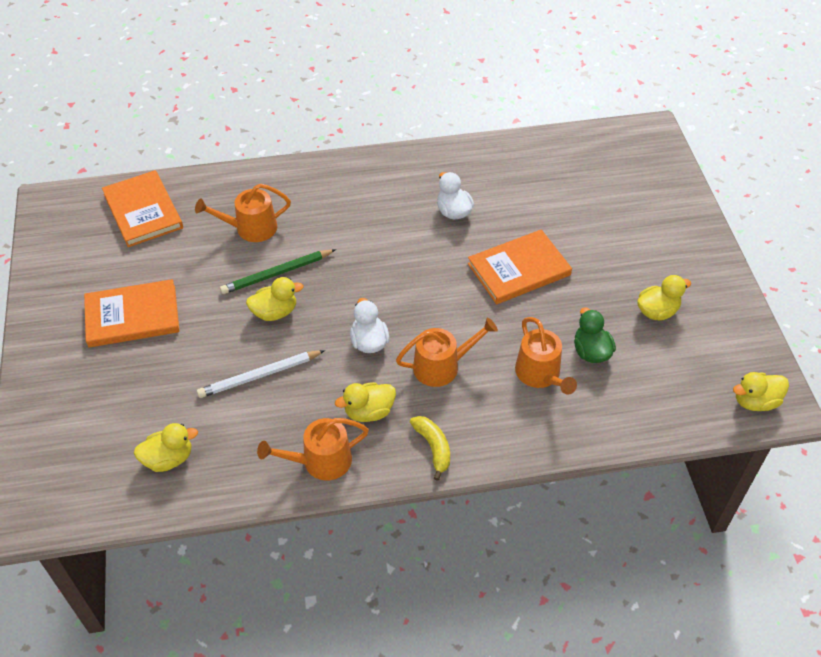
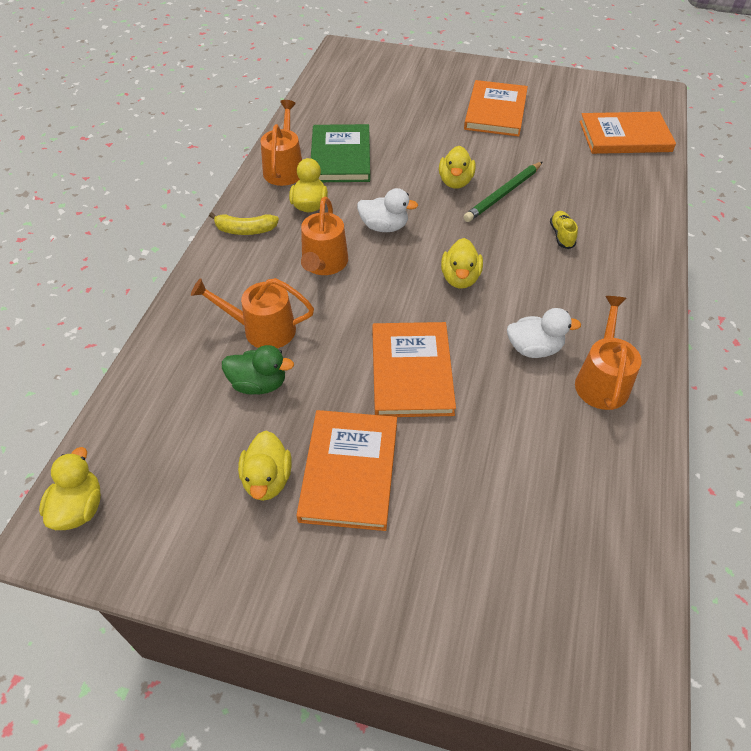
camera: 115 degrees right, 0 degrees up
yellow duck [134,423,198,472] -> yellow duck moved to [441,238,483,289]
orange watering can [195,184,291,242] -> orange watering can moved to [575,296,642,410]
white pencil [197,350,325,398] -> none
green pencil [220,249,336,294] -> green pencil turned 135 degrees counterclockwise [463,162,543,222]
none -> orange book [297,410,397,531]
none -> green book [311,124,370,182]
none -> yellow shoe [550,211,578,249]

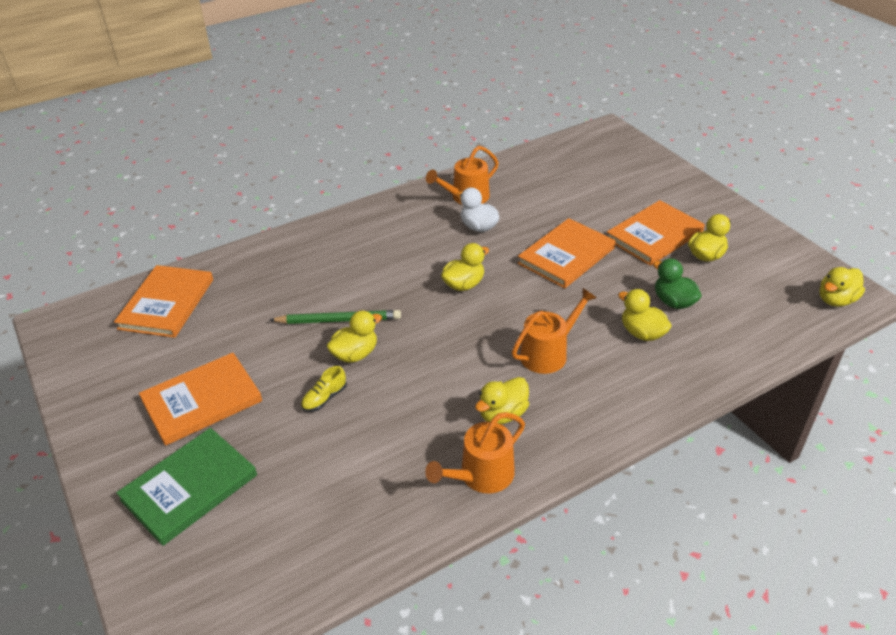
camera: 135 degrees left, 10 degrees down
orange watering can [191,278,314,349] -> yellow duck [618,289,672,341]
yellow banana [209,212,279,235] -> none
green book [311,124,370,182] -> green book moved to [116,428,257,546]
white duck [357,188,418,232] -> none
yellow shoe [550,211,578,249] -> yellow shoe moved to [301,366,347,412]
orange book [580,112,676,154] -> orange book turned 60 degrees clockwise [114,265,213,338]

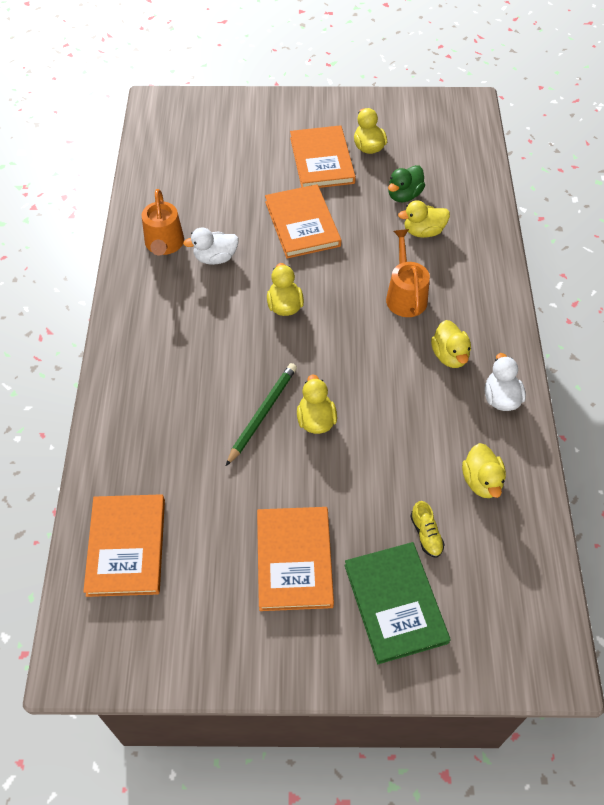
camera: 60 degrees left, 15 degrees up
orange book [114,265,213,338] -> orange book turned 45 degrees clockwise [83,494,165,597]
yellow shoe [301,366,347,412] -> yellow shoe moved to [410,501,445,558]
orange watering can [425,412,525,493] -> white duck [485,353,526,411]
green duck [653,258,702,309] -> green duck turned 45 degrees counterclockwise [388,165,425,202]
yellow duck [819,267,865,307] -> yellow duck moved to [462,443,506,498]

